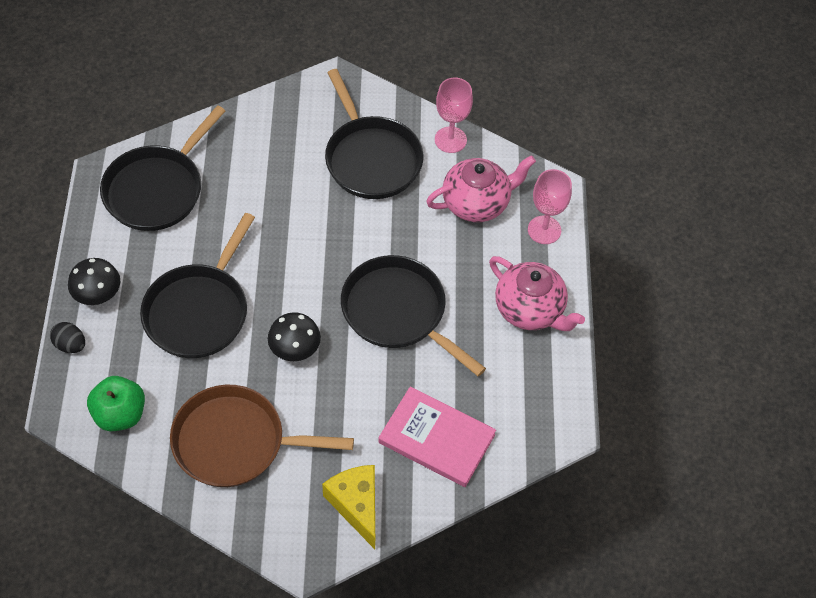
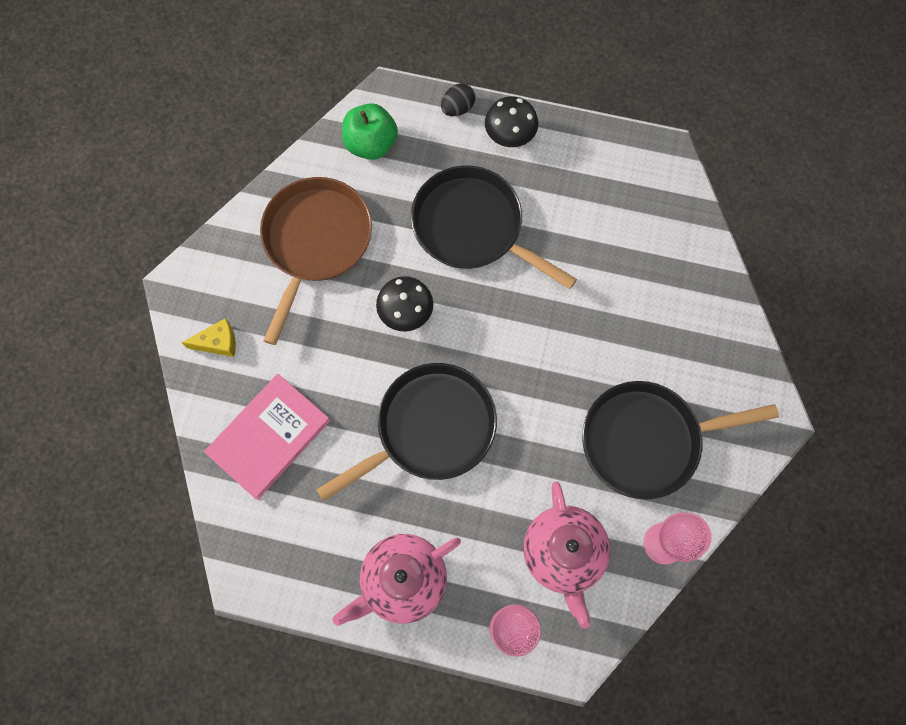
camera: 105 degrees right, 15 degrees up
black pan [100,105,225,231] -> none
yellow cheese [322,465,375,549] -> yellow cheese [181,318,236,357], size x0.62

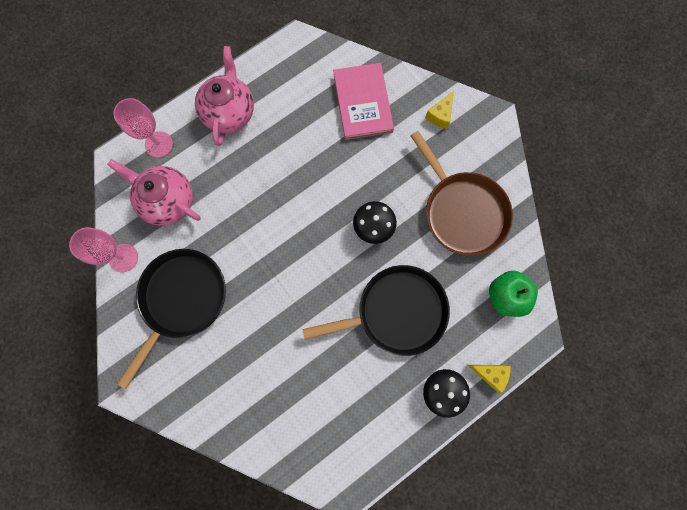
camera: 130 degrees right, 5 degrees up
black pan [316,363,497,502] -> none
black egg [441,83,475,116] -> yellow cheese [468,365,510,393]

